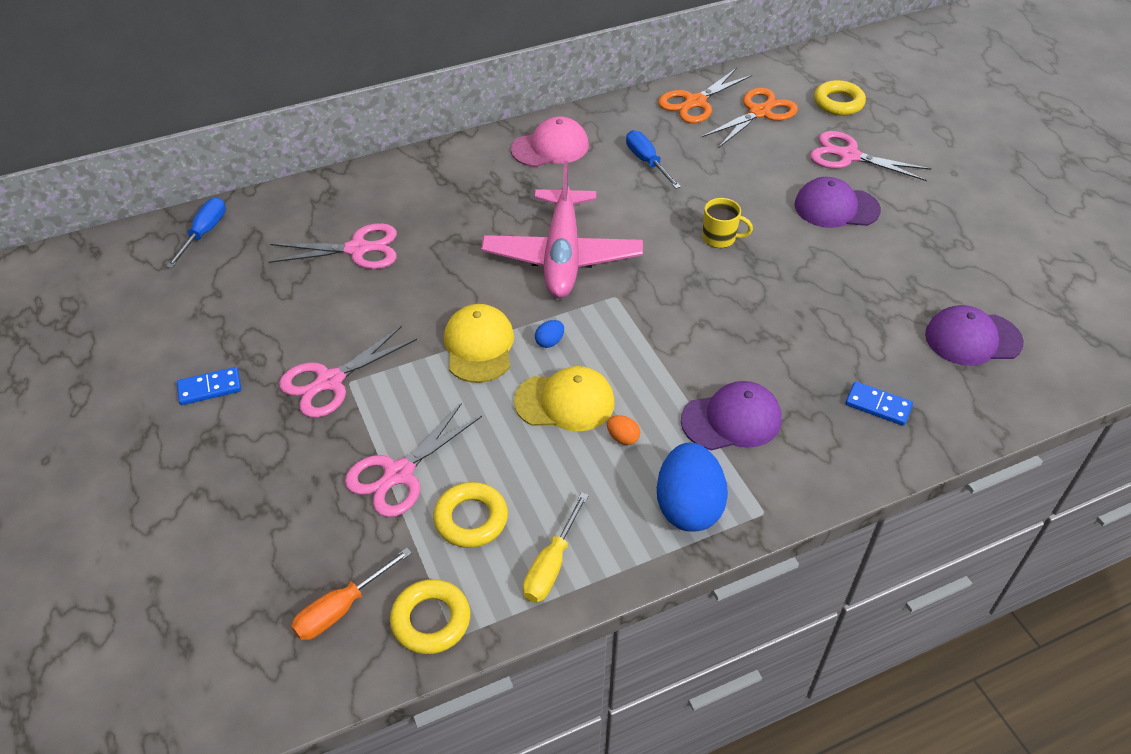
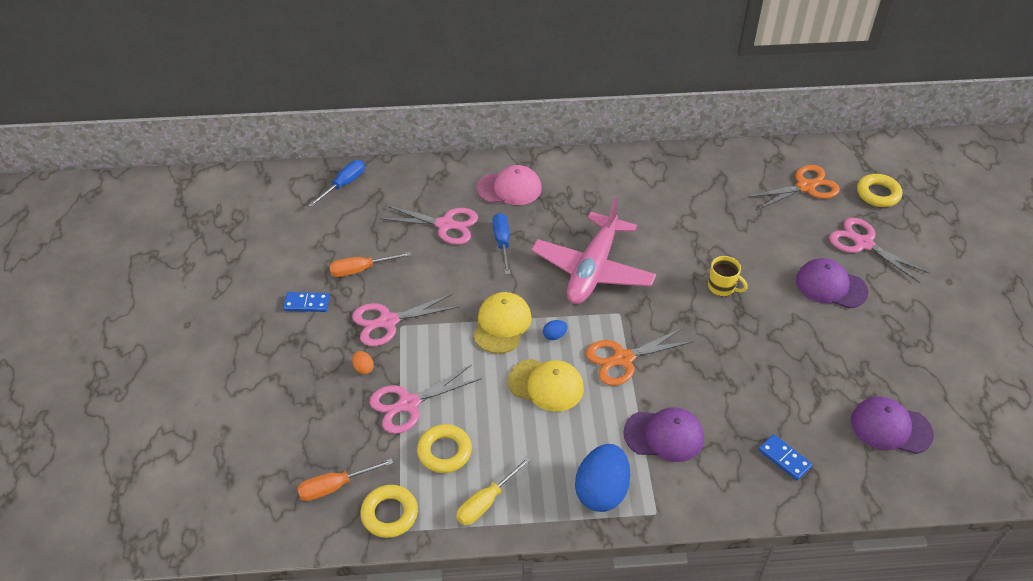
camera: 20 degrees right, 0 degrees up
pink cap [511,116,589,167] -> pink cap moved to [476,165,542,205]
orange egg [607,415,640,445] -> orange egg moved to [352,351,374,374]
blue screwdriver [626,130,681,189] -> blue screwdriver moved to [493,213,510,274]
orange scissors [658,68,752,123] -> orange scissors moved to [586,327,694,386]
none -> orange screwdriver [329,252,411,277]

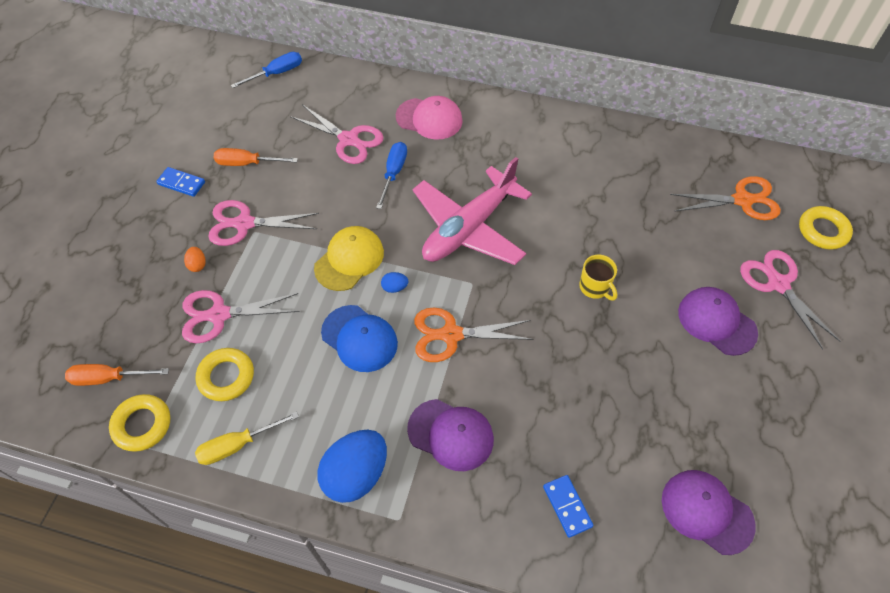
camera: 20 degrees right, 10 degrees up
yellow cap [508,359,584,412] -> blue cap [321,305,398,372]

